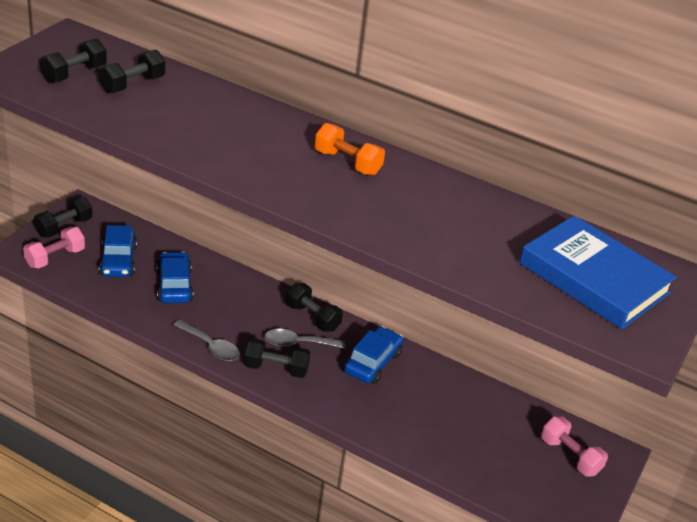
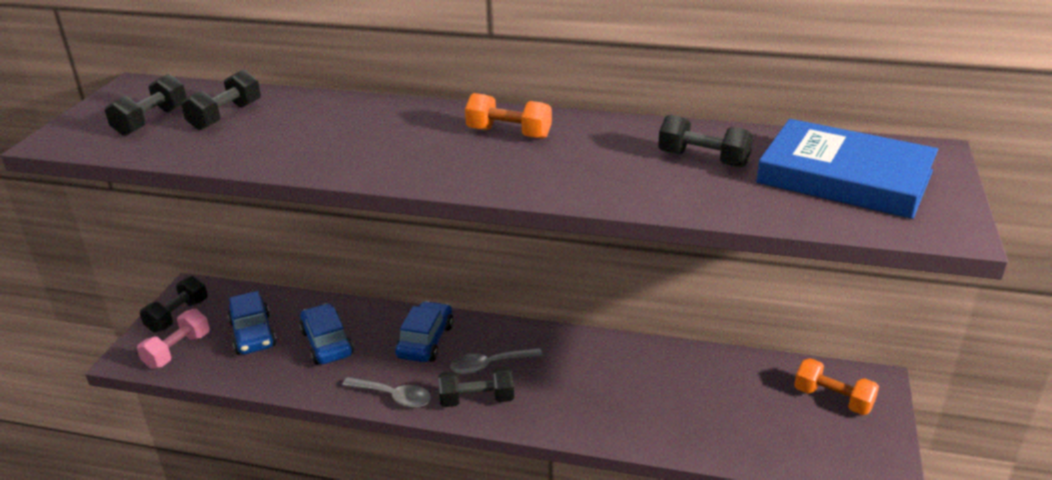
camera: 10 degrees left, 5 degrees down
black dumbbell [286,283,343,332] -> black dumbbell moved to [658,115,753,168]
blue car [344,326,403,384] -> blue car moved to [395,301,454,362]
pink dumbbell [541,416,608,477] -> orange dumbbell [794,358,879,415]

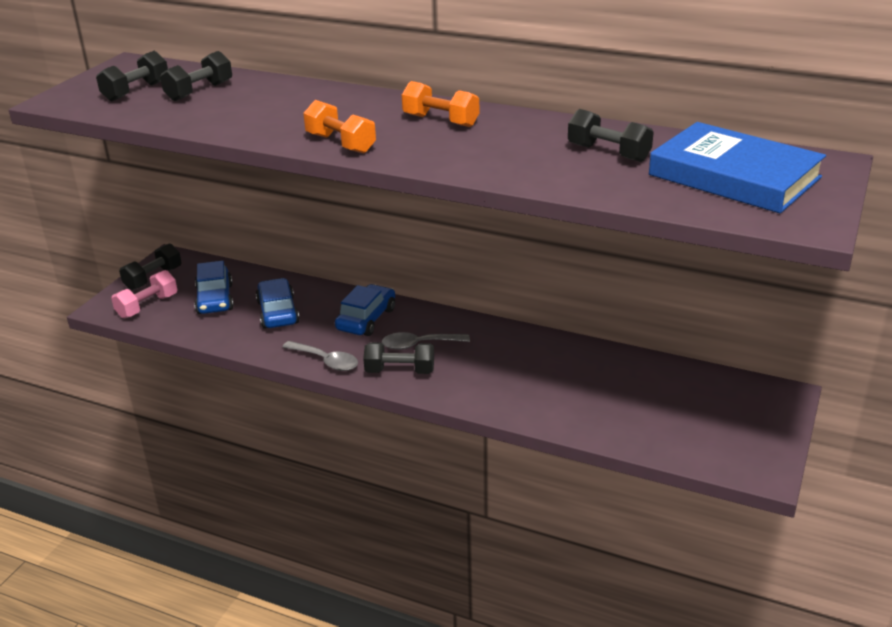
camera: 10 degrees right, 0 degrees up
orange dumbbell [794,358,879,415] -> orange dumbbell moved to [303,100,376,154]

